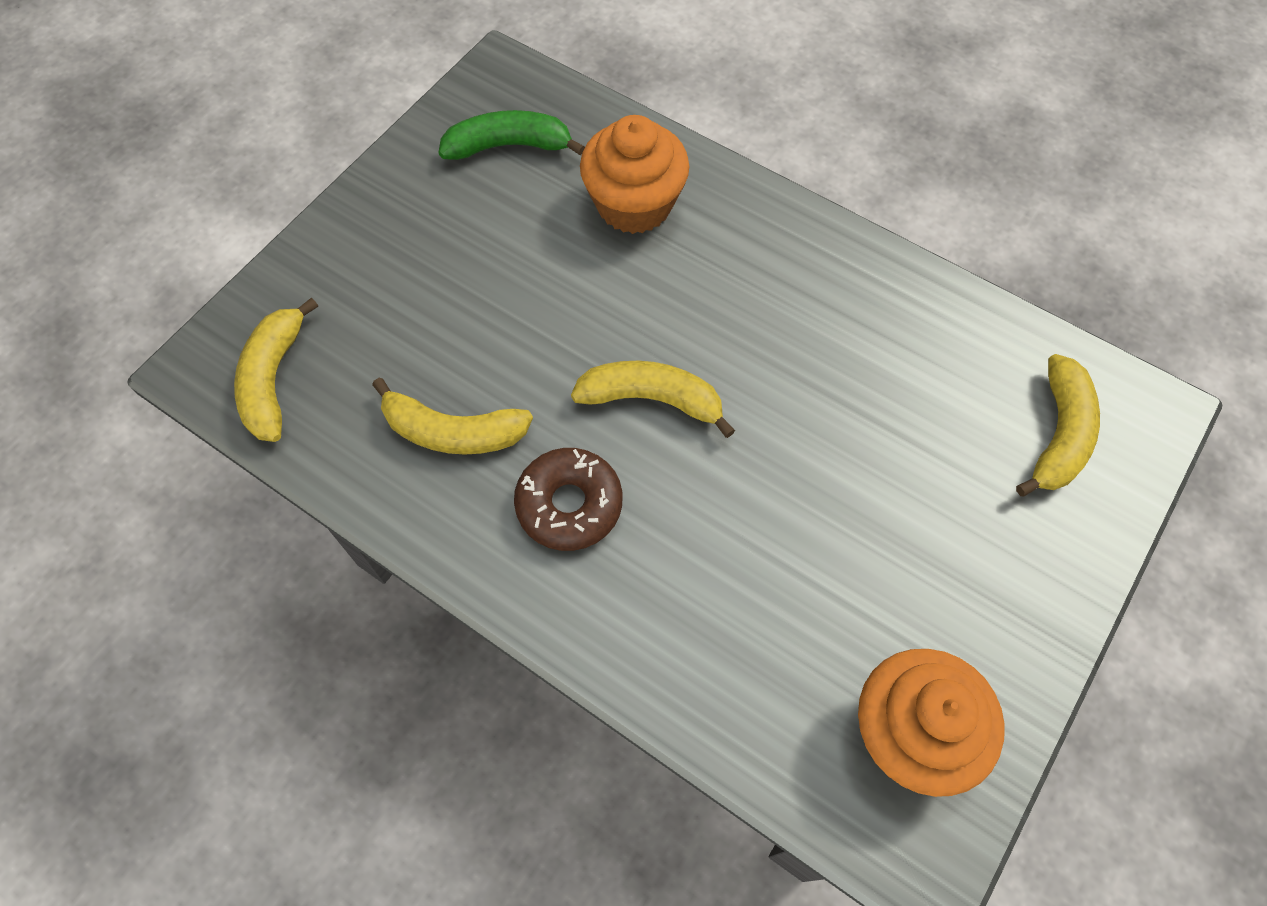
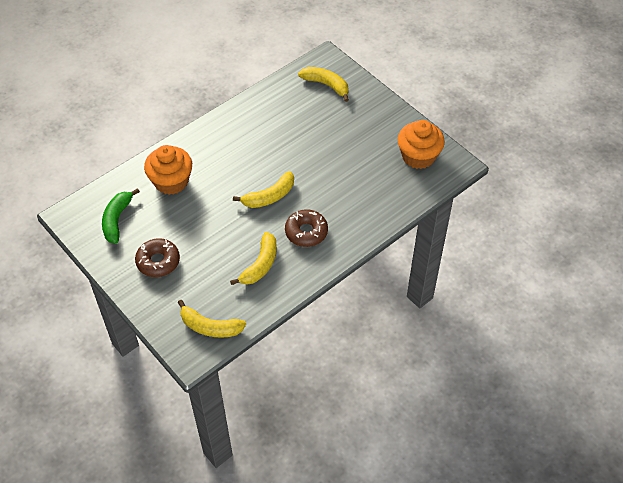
camera: 75 degrees left, 10 degrees down
yellow banana [571,361,735,438] -> yellow banana turned 150 degrees counterclockwise [233,171,294,208]
none -> brown donut [135,238,180,277]

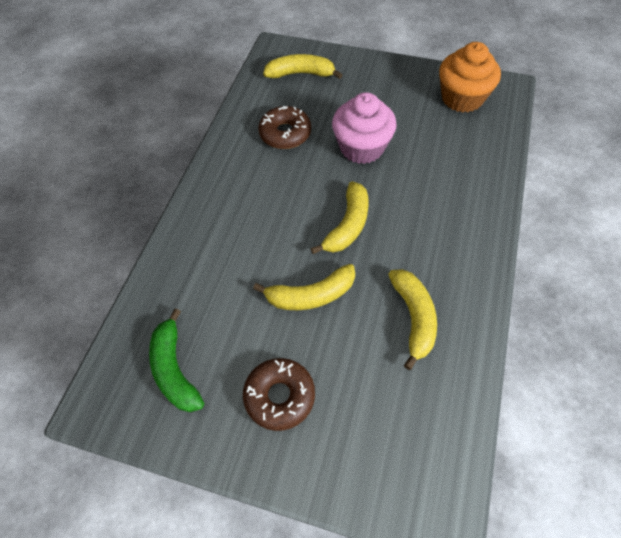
camera: 30 degrees left, 5 degrees up
orange cupcake [144,145,192,195] -> none
yellow banana [178,300,246,338] -> yellow banana moved to [253,264,355,310]
brown donut [285,210,328,247] -> brown donut moved to [258,106,311,149]
none -> pink cupcake [332,92,397,164]

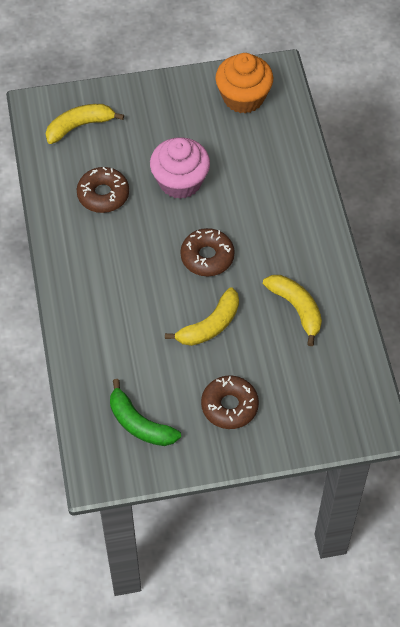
camera: 30 degrees left, 0 degrees up
yellow banana [310,181,369,254] -> brown donut [180,228,235,276]

